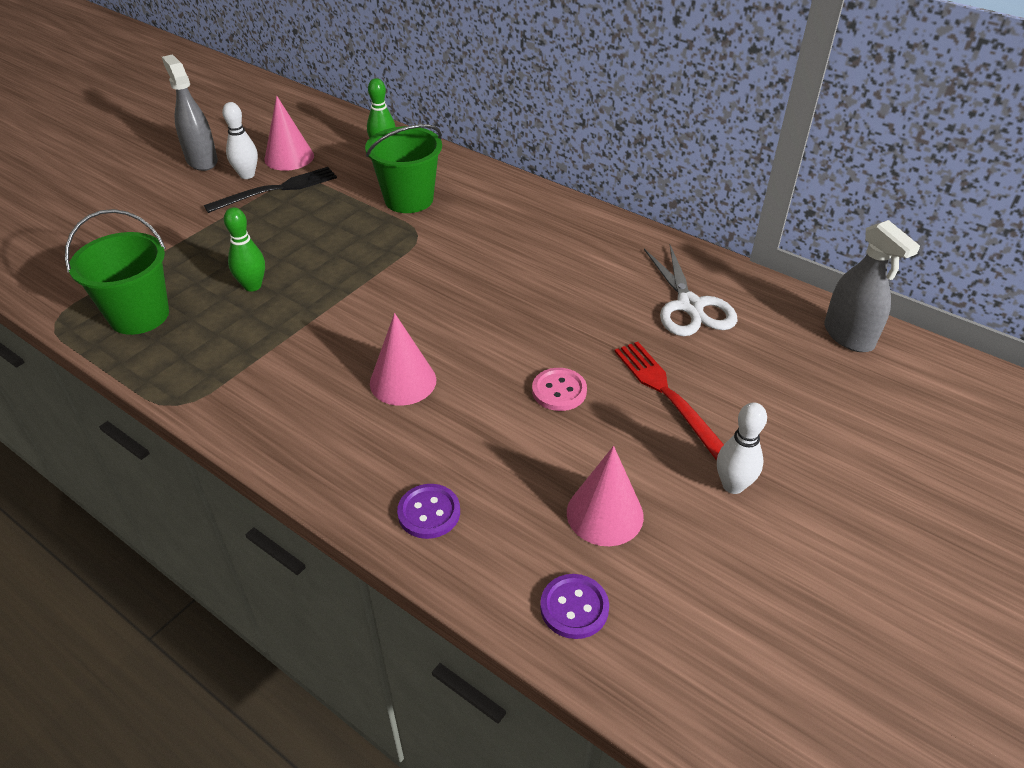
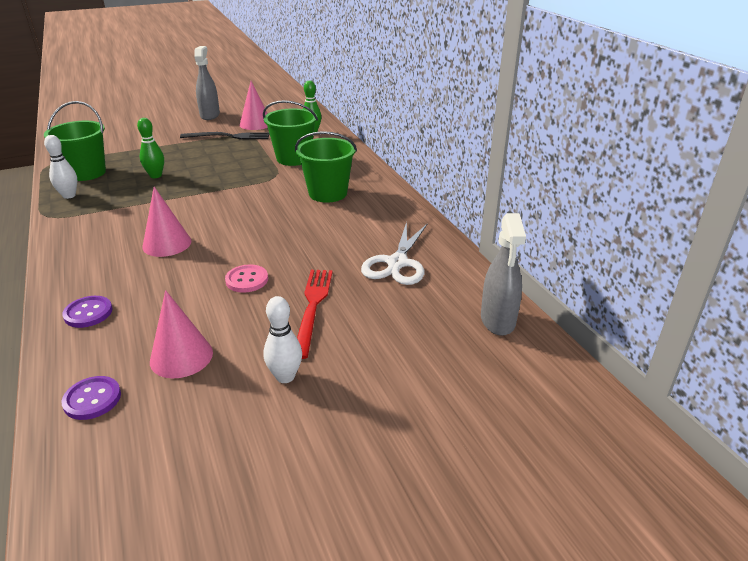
camera: 30 degrees right, 10 degrees down
white bowling pin [222,102,258,179] -> white bowling pin moved to [44,135,77,199]
none -> green bucket [295,131,357,203]

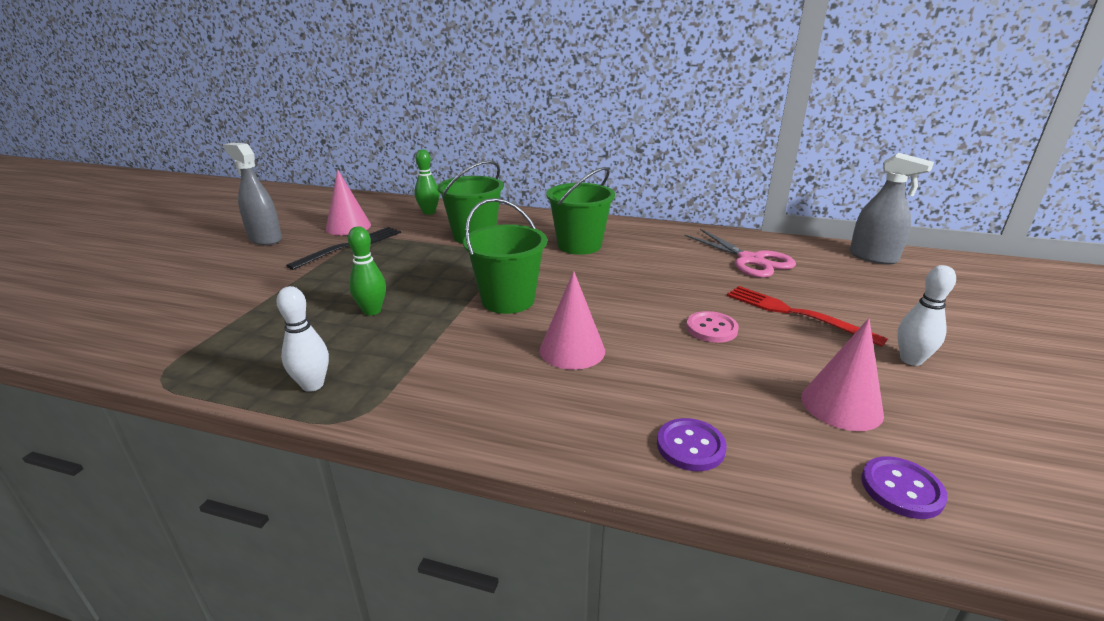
camera: 50 degrees left, 5 degrees down
green bucket [44,101,106,181] -> green bucket moved to [463,198,547,314]
white scissors [361,222,428,285] -> pink scissors [684,229,796,278]

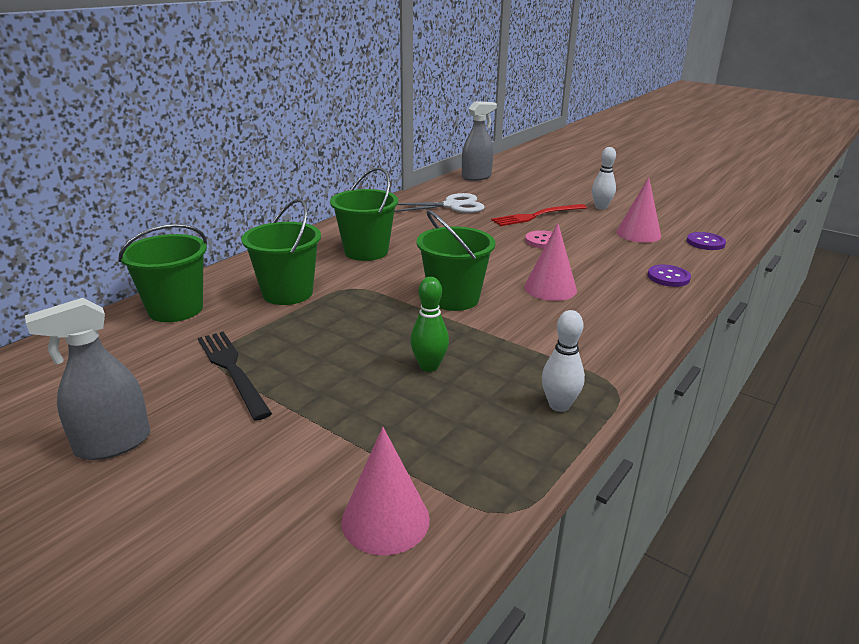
camera: 70 degrees left, 0 degrees up
pink cone [326,169,371,235] -> pink cone moved to [342,427,430,555]
green bowling pin [415,149,440,215] -> green bucket [118,224,207,322]
pink scissors [684,229,796,278] -> white scissors [394,193,484,213]

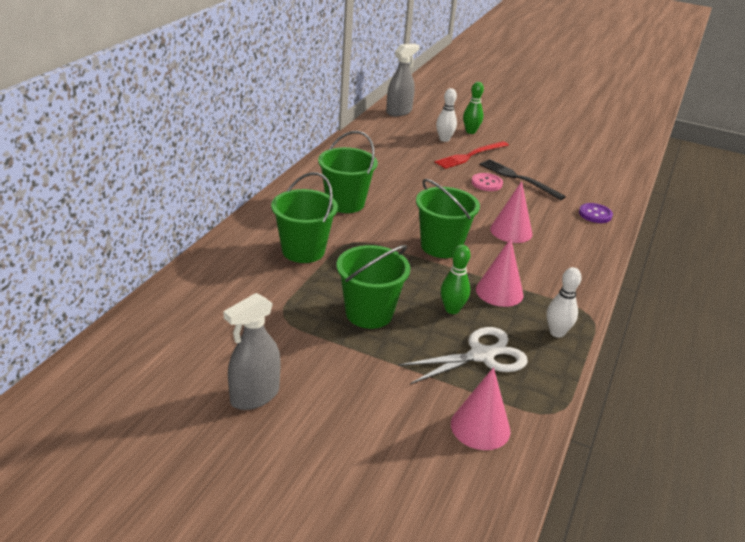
camera: 15 degrees left, 5 degrees up
green bucket [118,224,207,322] -> green bucket moved to [336,245,410,329]
black fork [198,331,272,421] -> black fork moved to [480,159,566,200]
white scissors [394,193,484,213] -> white scissors moved to [398,327,528,384]
white bowling pin [592,147,616,210] -> white bowling pin moved to [436,88,457,142]
pink cone [616,177,661,243] -> pink cone moved to [476,238,524,307]
purple button [687,232,726,250] -> none
none -> green bowling pin [463,82,484,134]

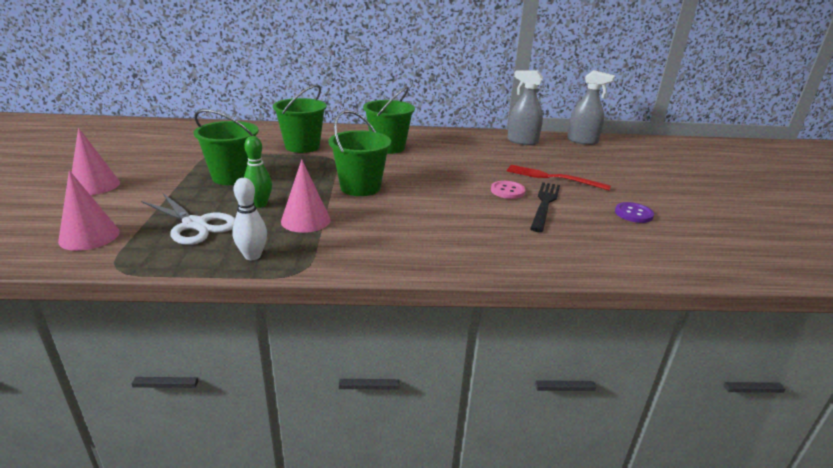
camera: 65 degrees right, 5 degrees down
grey spray bottle [223,293,281,410] -> grey spray bottle moved to [507,70,543,145]
white bowling pin [436,88,457,142] -> none
green bowling pin [463,82,484,134] -> none
pink cone [490,181,533,243] -> pink cone moved to [72,128,120,195]
purple button [579,203,613,223] -> purple button moved to [615,202,654,223]

